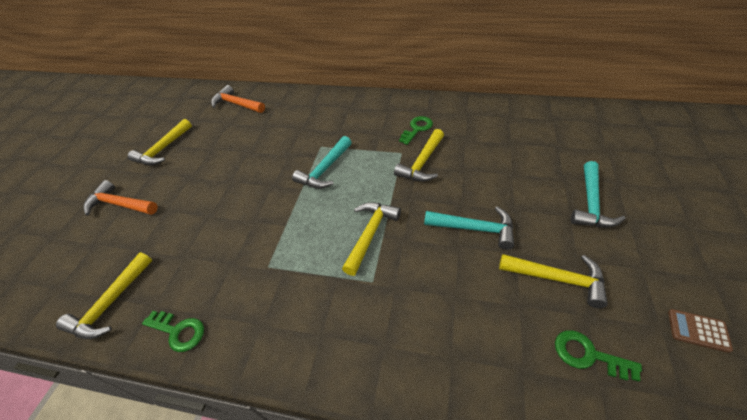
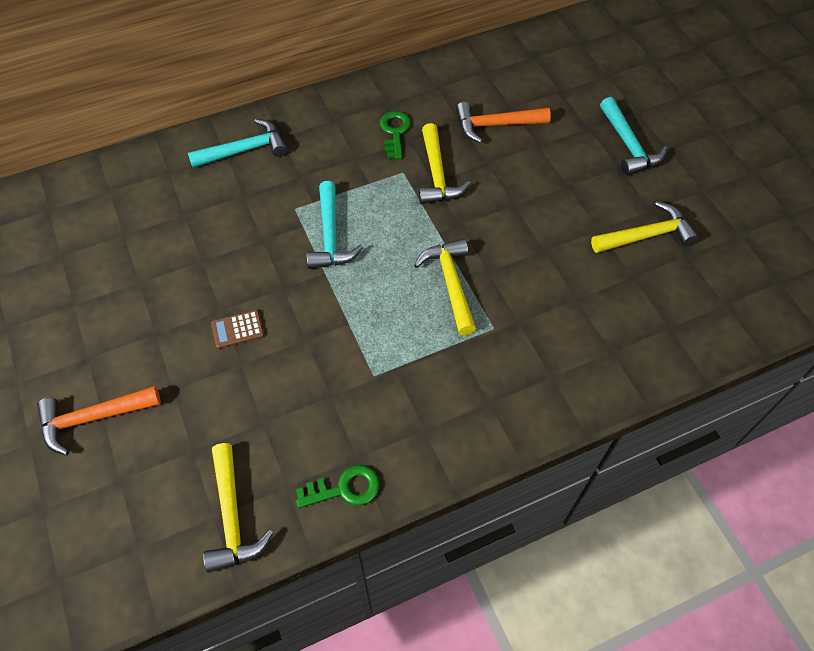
camera: 40 degrees left, 10 degrees up
yellow hammer [128,119,192,165] -> none
orange hammer [211,85,265,113] -> orange hammer moved to [456,102,551,143]
turquoise hammer [424,206,514,250] -> turquoise hammer moved to [188,119,287,168]
green key [555,330,642,382] -> none
brown calculator [668,309,733,353] -> brown calculator moved to [211,310,264,349]

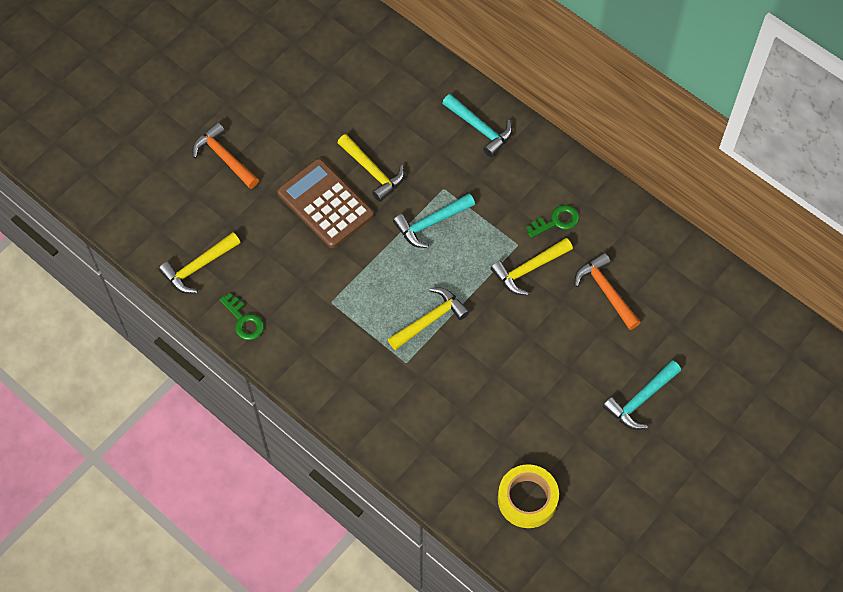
camera: 65 degrees right, 5 degrees up
brown calculator [211,310,264,349] -> brown calculator [277,159,374,248], size x2.44
yellow hammer [591,201,698,253] -> yellow hammer moved to [338,134,405,202]
none -> yellow tape [498,464,559,528]

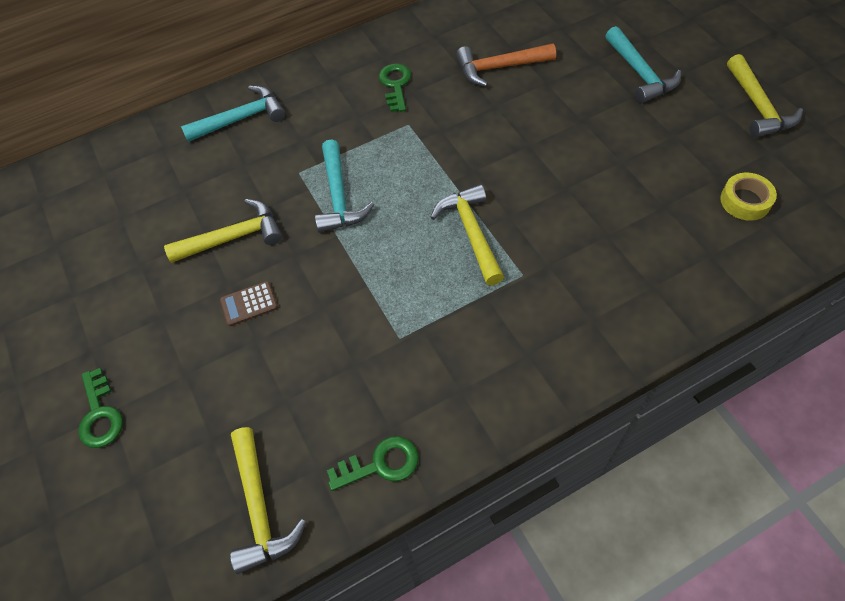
camera: 65 degrees left, 5 degrees down
orange hammer [192,122,259,189] -> green key [78,368,123,448]
brown calculator [277,159,374,248] -> brown calculator [220,281,278,326], size x0.41
yellow hammer [491,238,573,295] -> yellow hammer moved to [727,54,803,138]
yellow tape [498,464,559,528] -> yellow tape [720,173,777,221], size x0.64

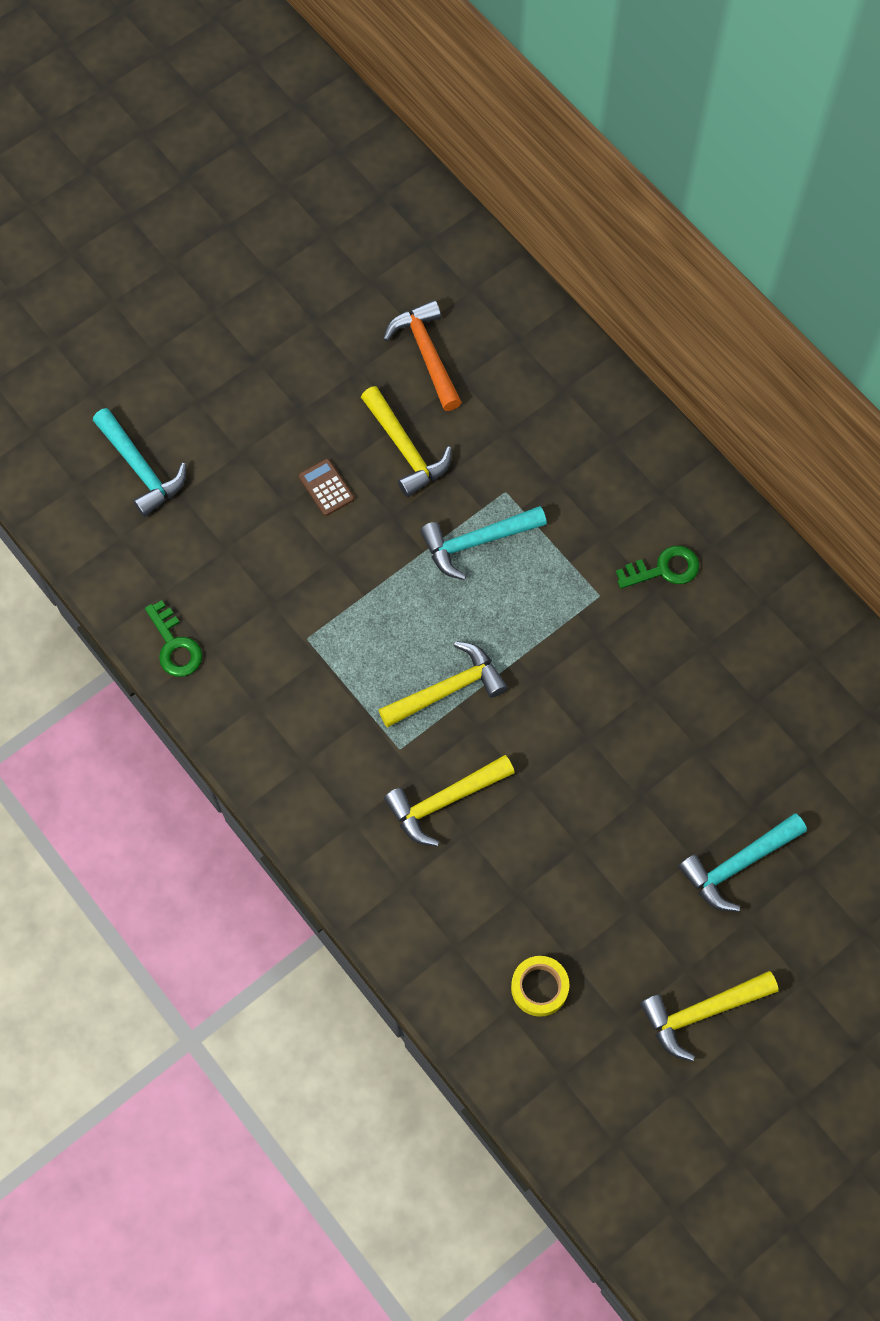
camera: 75 degrees right, 10 degrees up
green key [78,368,123,448] -> none
turquoise hammer [181,85,285,142] -> turquoise hammer moved to [93,408,186,517]
yellow hammer [230,427,306,574] -> yellow hammer moved to [384,755,515,847]
orange hammer [456,43,556,87] -> orange hammer moved to [383,300,462,411]

